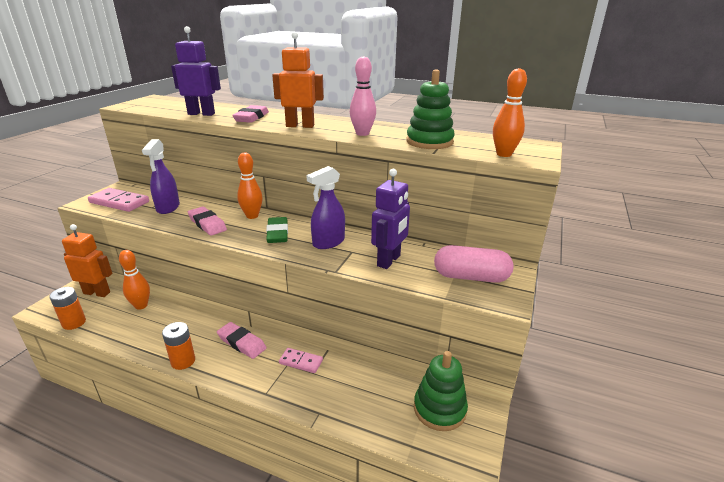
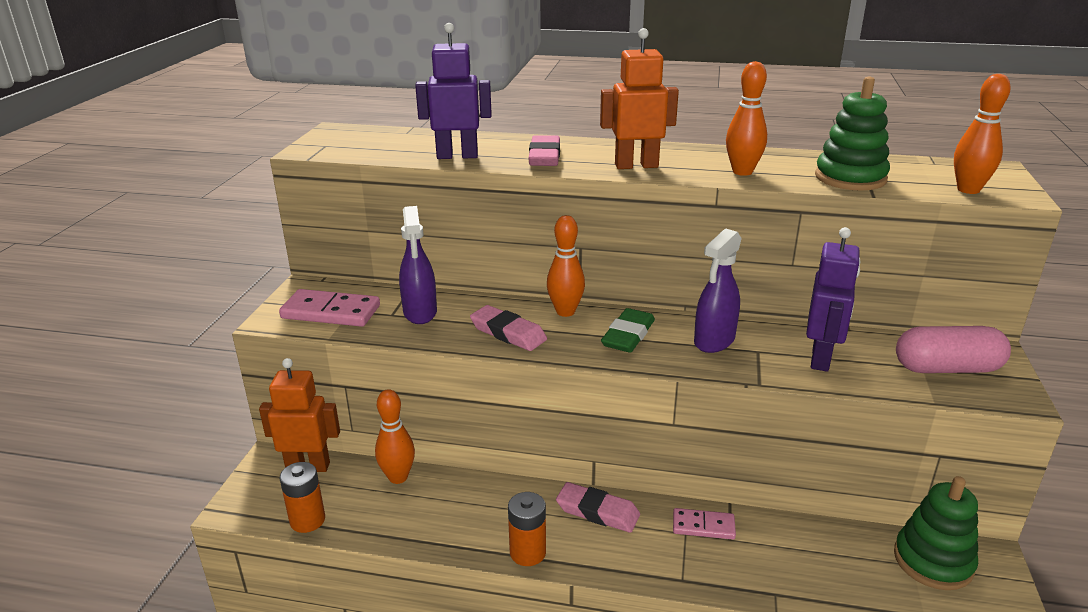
camera: 10 degrees left, 0 degrees up
green eraser [266,217,288,243] -> green eraser turned 45 degrees clockwise [601,308,655,353]
pink bowling pin [350,56,376,136] -> orange bowling pin [726,61,767,176]

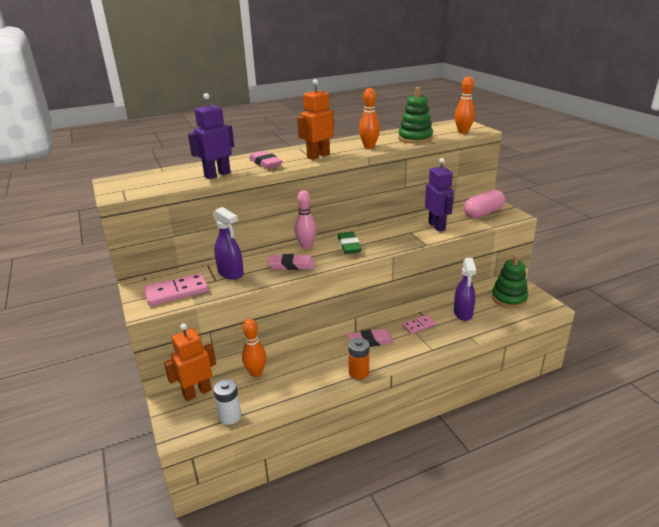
camera: 35 degrees left, 0 degrees up
orange battery [280,462,325,533] -> white battery [213,379,241,425]
orange bowling pin [547,215,585,317] -> pink bowling pin [295,190,317,249]
purple spray bottle [694,229,742,353] -> purple spray bottle moved to [454,258,476,321]

